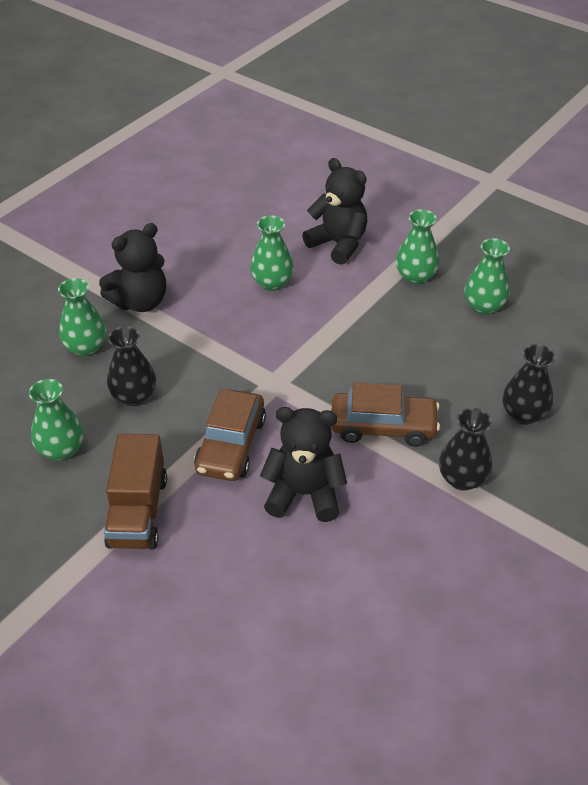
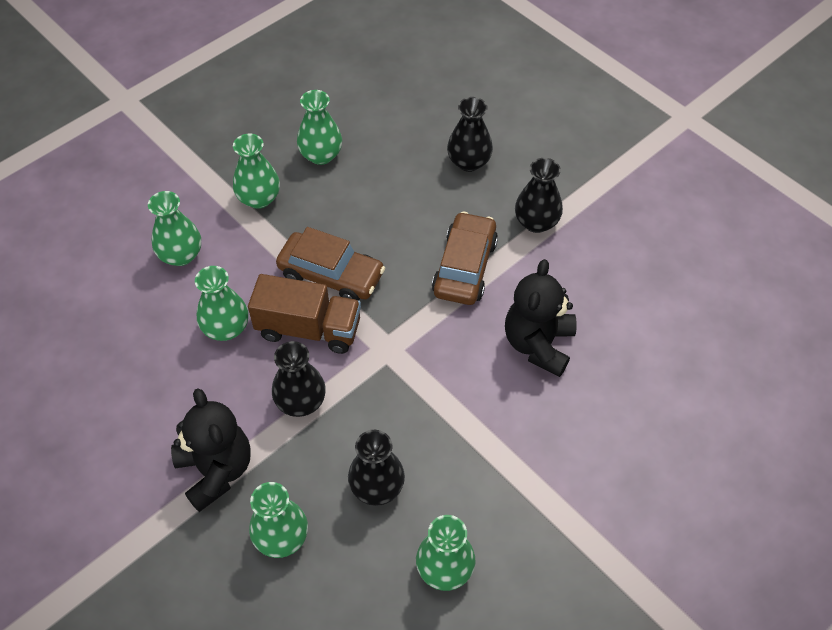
camera: 80 degrees left, 10 degrees up
brown truck [104,434,167,549] -> brown truck moved to [248,274,361,354]
brown car [194,389,266,481] -> brown car moved to [276,227,385,300]
black teddy bear [302,158,368,265] -> green vase [148,191,201,266]
none -> black vase [272,341,326,417]

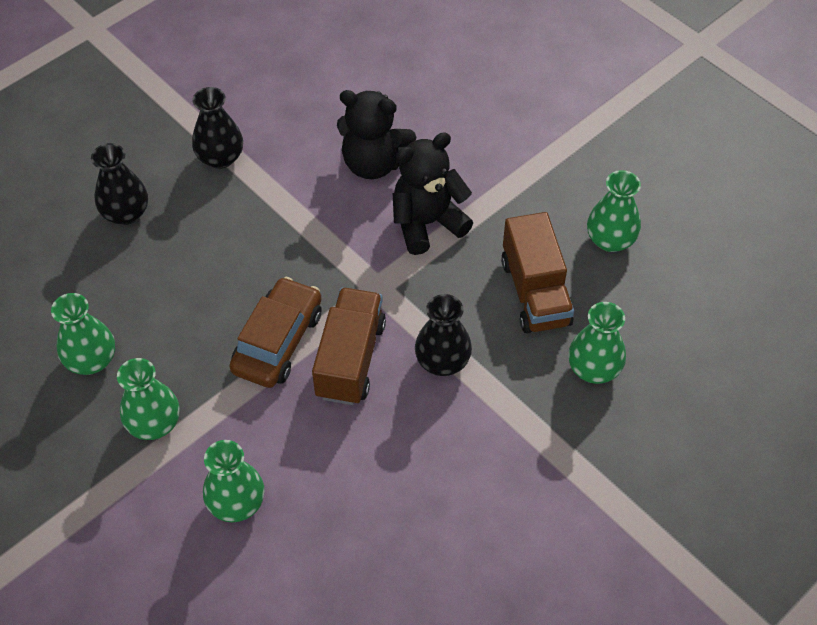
camera: 90 degrees left, 0 degrees up
black teddy bear [171,388,251,512] -> black teddy bear moved to [393,132,473,255]
green vase [195,266,248,341] -> none
black vase [348,430,405,506] -> brown truck [501,212,574,333]
brown car [432,212,498,305] -> none

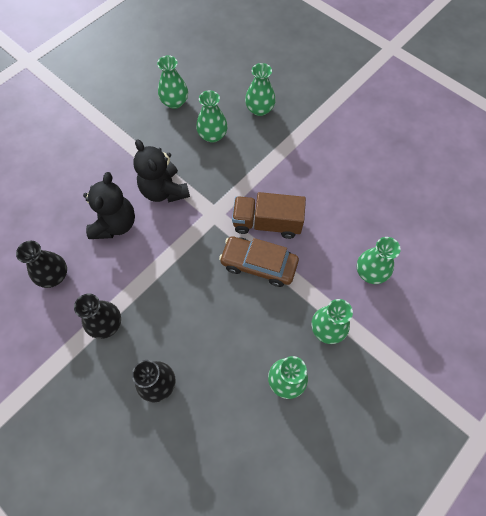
camera: 95 degrees left, 10 degrees up
black vase [415,294,472,376] -> black vase moved to [16,241,67,288]
brown truck [501,212,574,333] -> green vase [196,90,228,143]

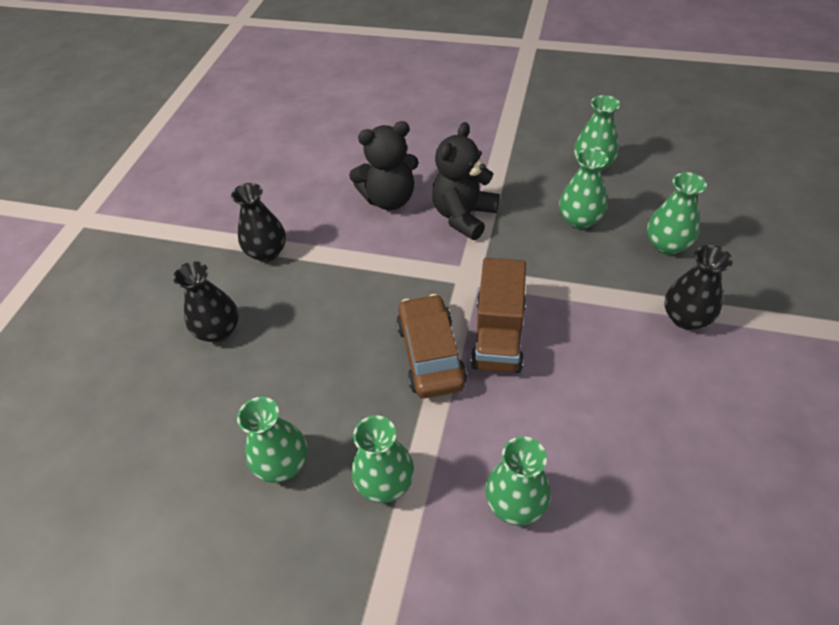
camera: 65 degrees right, 15 degrees down
black vase [16,241,67,288] -> black vase moved to [665,245,733,330]
brown truck [232,192,306,239] -> brown truck turned 150 degrees counterclockwise [471,258,526,373]

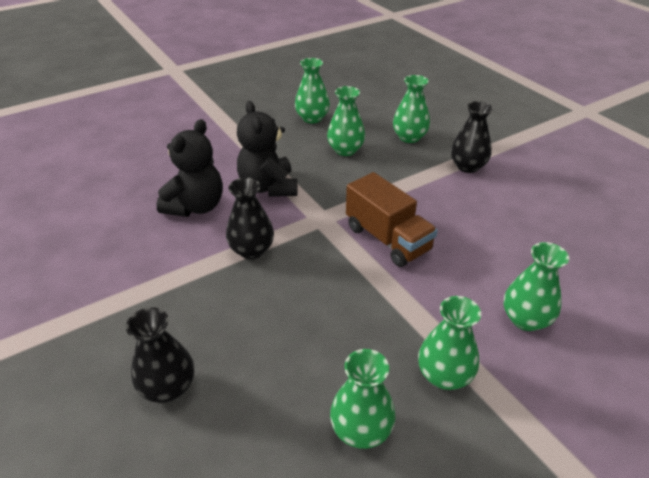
camera: 50 degrees left, 10 degrees down
black vase [231,183,286,262] -> black vase moved to [226,177,274,259]
brown car [396,294,467,398] -> none

